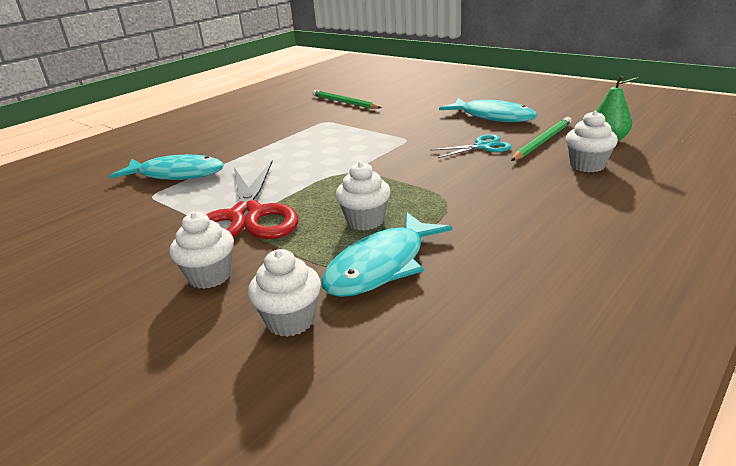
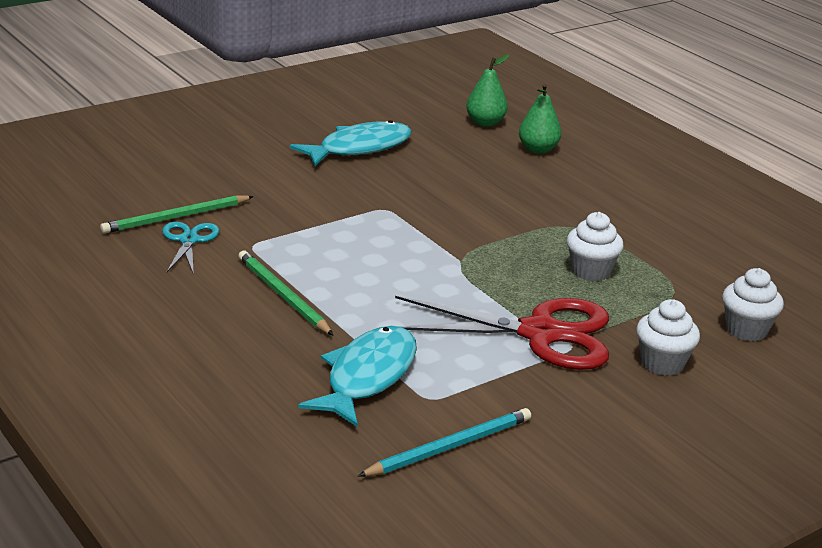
camera: 80 degrees left, 0 degrees up
turquoise fish [322,213,452,297] -> none
turquoise scissors [430,134,512,158] -> turquoise scissors moved to [162,222,219,275]
green pencil [511,117,572,161] -> green pencil moved to [238,251,333,335]
white cupcake [566,111,618,172] -> green pear [519,84,561,154]
none -> turquoise pencil [358,408,531,477]

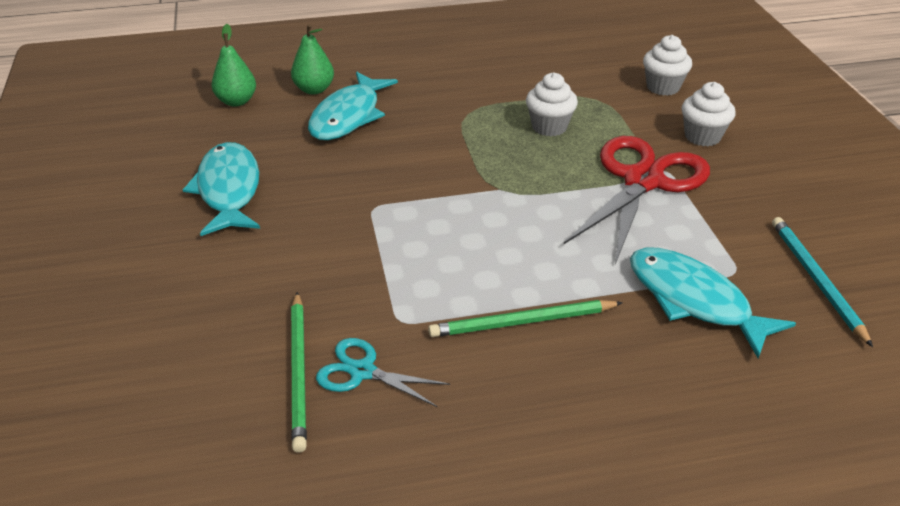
camera: 65 degrees left, 10 degrees up
none -> turquoise fish [308,71,398,140]

